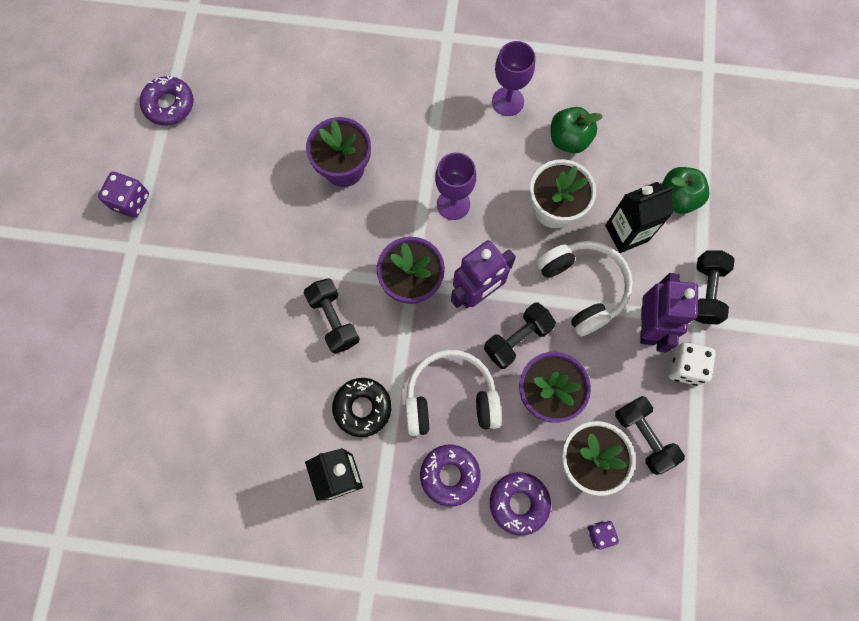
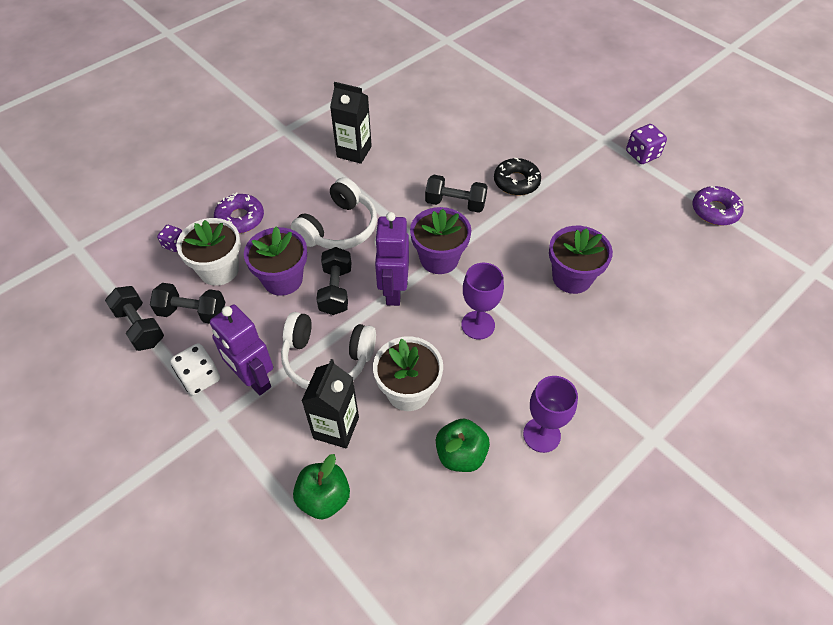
camera: 130 degrees right, 20 degrees down
black donut [332,378,392,437] -> black donut moved to [494,158,541,195]
purple donut [420,445,481,507] -> none
black dumbbell [694,250,735,325] -> black dumbbell moved to [105,286,164,351]

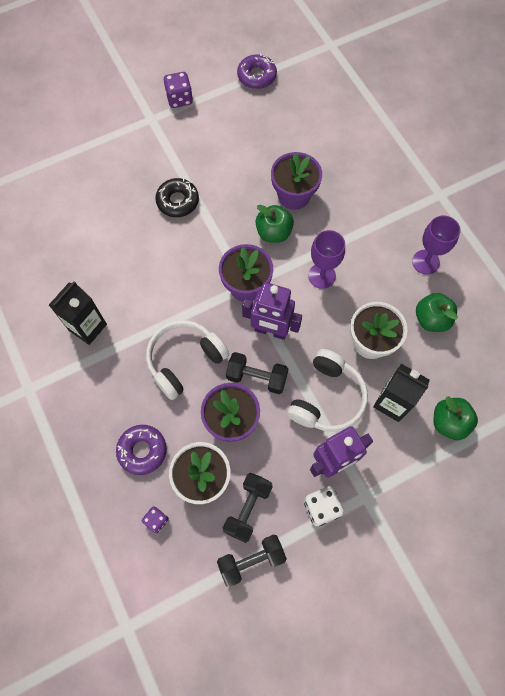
camera: 75 degrees left, 15 degrees up
white headphones [291,177,377,249] -> white headphones turned 90 degrees counterclockwise [146,320,229,400]
black dumbbell [425,175,488,213] -> none
none -> green apple [255,205,294,243]

